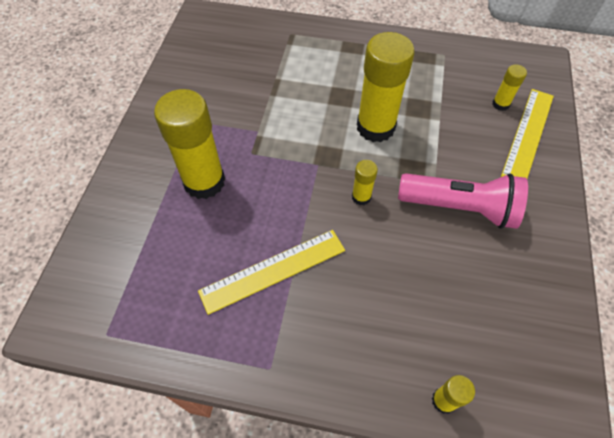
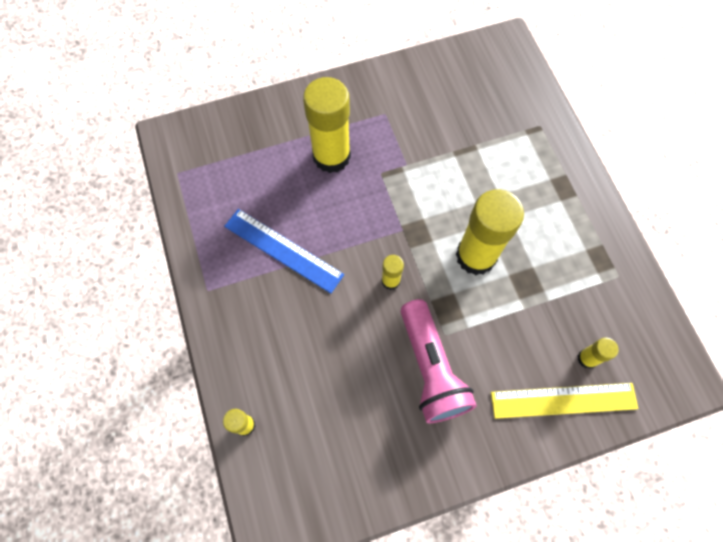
camera: 60 degrees right, 10 degrees up
yellow ruler [198,230,345,315] -> blue ruler [224,209,344,294]

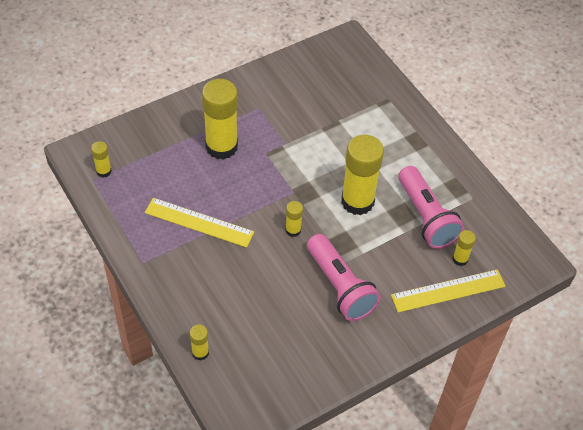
camera: 15 degrees left, 15 degrees down
blue ruler [224,209,344,294] -> yellow ruler [145,198,254,248]
none -> yellow glue stick [91,141,112,178]
none -> pink flashlight [398,166,464,249]

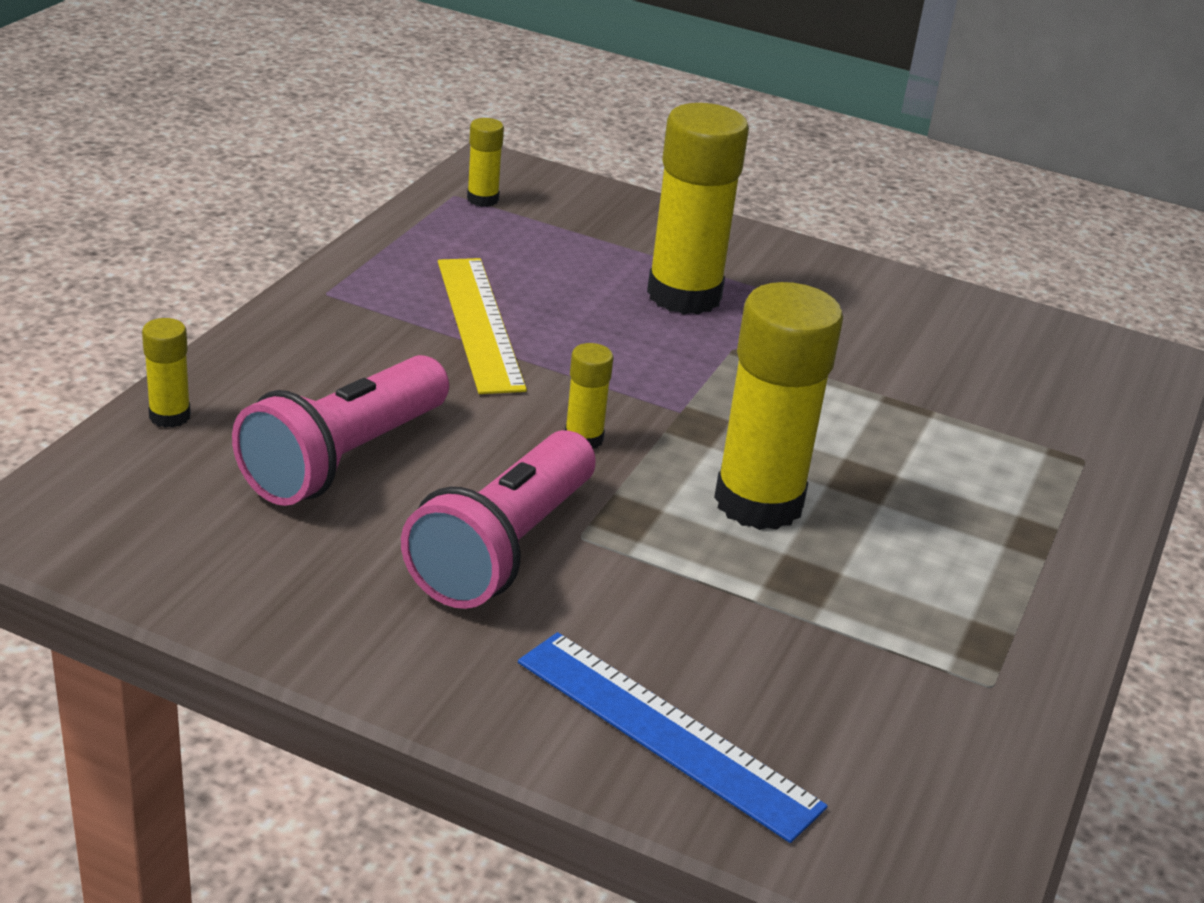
camera: 55 degrees right, 20 degrees down
yellow ruler [391,269,506,313] -> blue ruler [518,632,828,843]
pink flashlight [398,166,464,249] -> pink flashlight moved to [232,355,449,506]
yellow glue stick [452,230,476,266] -> none

